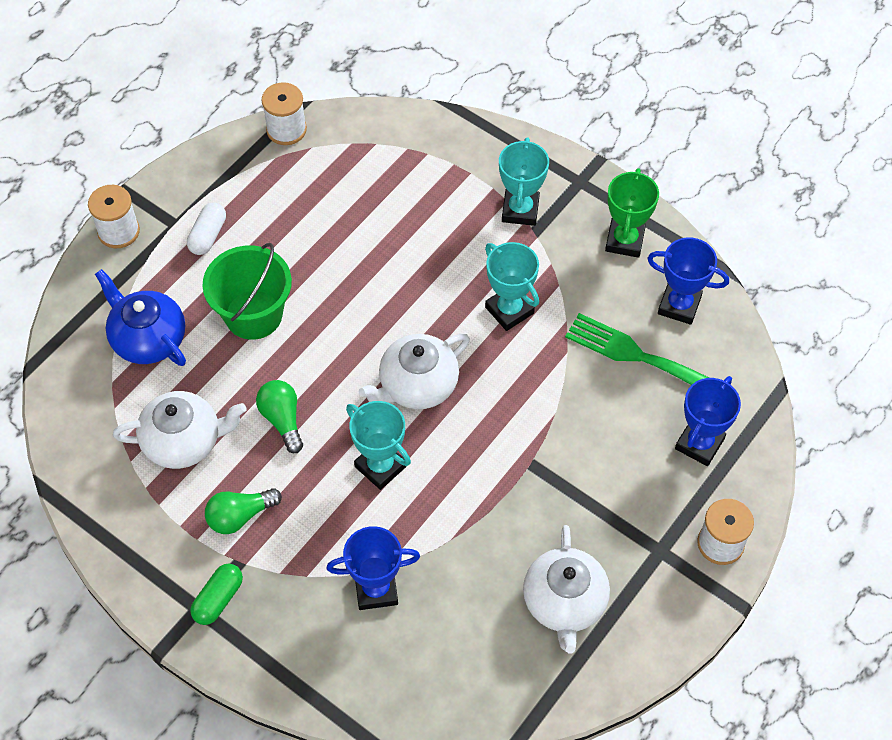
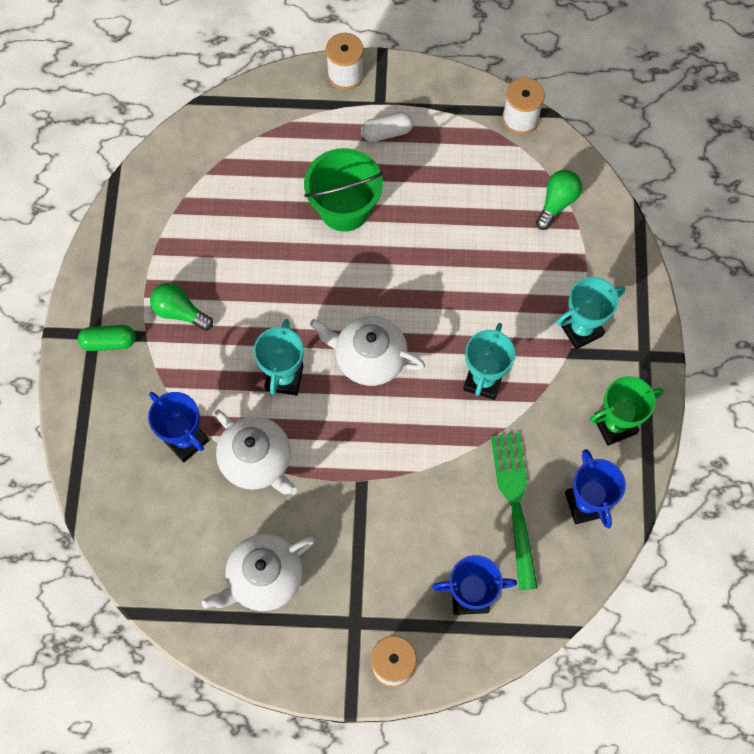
camera: 55 degrees right, 10 degrees up
blue teapot [95,269,186,366] -> none
white teapot [113,391,247,469] -> white teapot moved to [215,409,297,495]
green light bulb [256,380,303,453] -> green light bulb moved to [536,170,582,230]

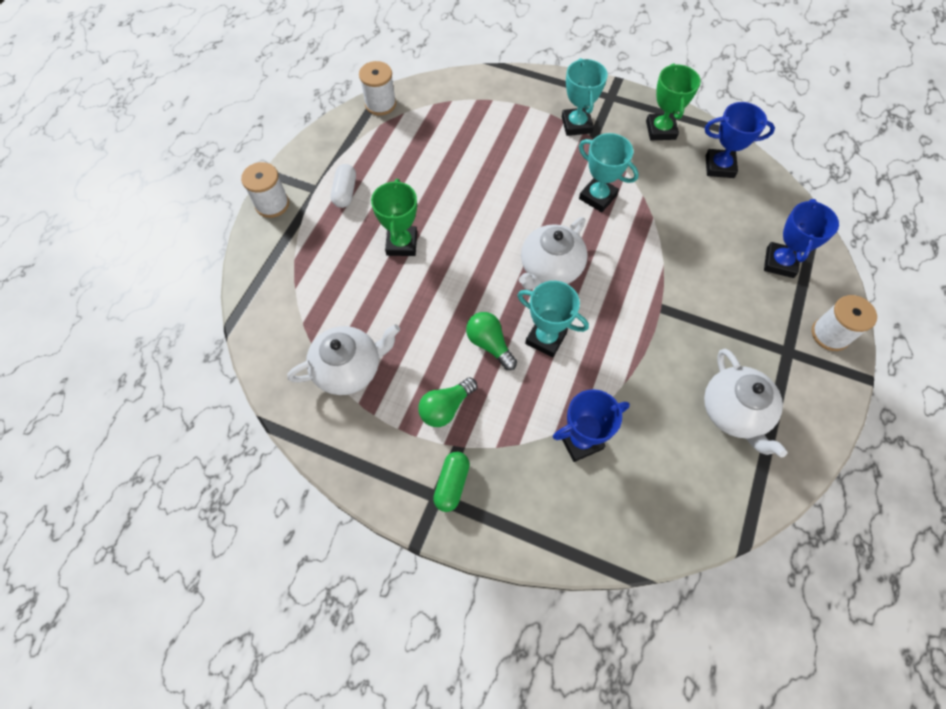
camera: 70 degrees left, 5 degrees down
white teapot [215,409,297,495] -> white teapot moved to [287,324,400,395]
green bucket [304,148,383,232] -> green trophy [371,179,417,256]
green fork [491,433,538,590] -> none
green light bulb [536,170,582,230] -> green light bulb moved to [466,312,517,370]

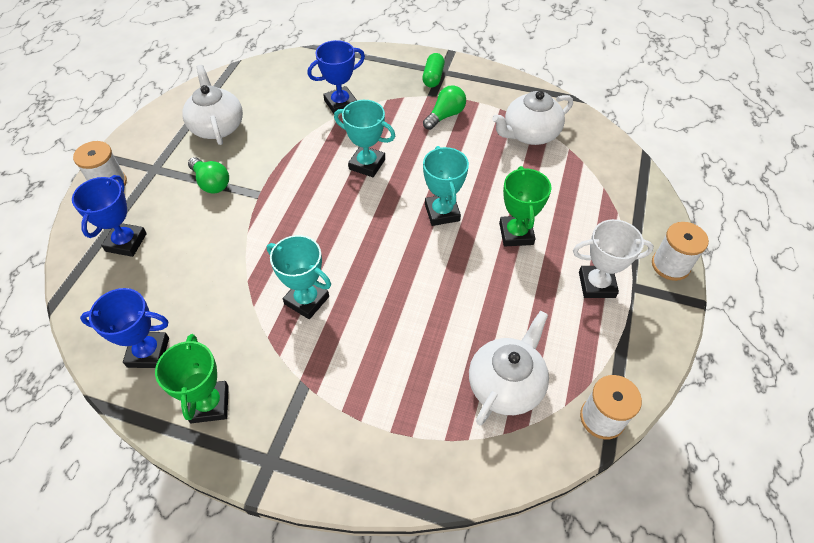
camera: 175 degrees right, 10 degrees down
white capsule [331,164,356,208] -> white trophy [573,219,654,298]
green light bulb [466,312,517,370] -> green light bulb moved to [188,157,229,193]
white teapot [519,217,588,290] -> white teapot moved to [469,311,549,425]
turquoise trophy [562,58,608,136] -> turquoise trophy moved to [423,146,469,226]

